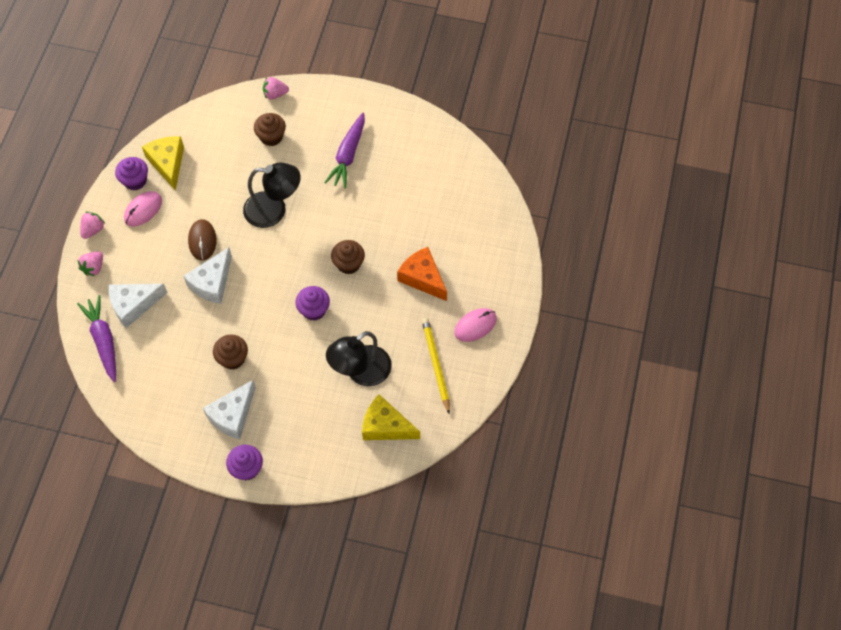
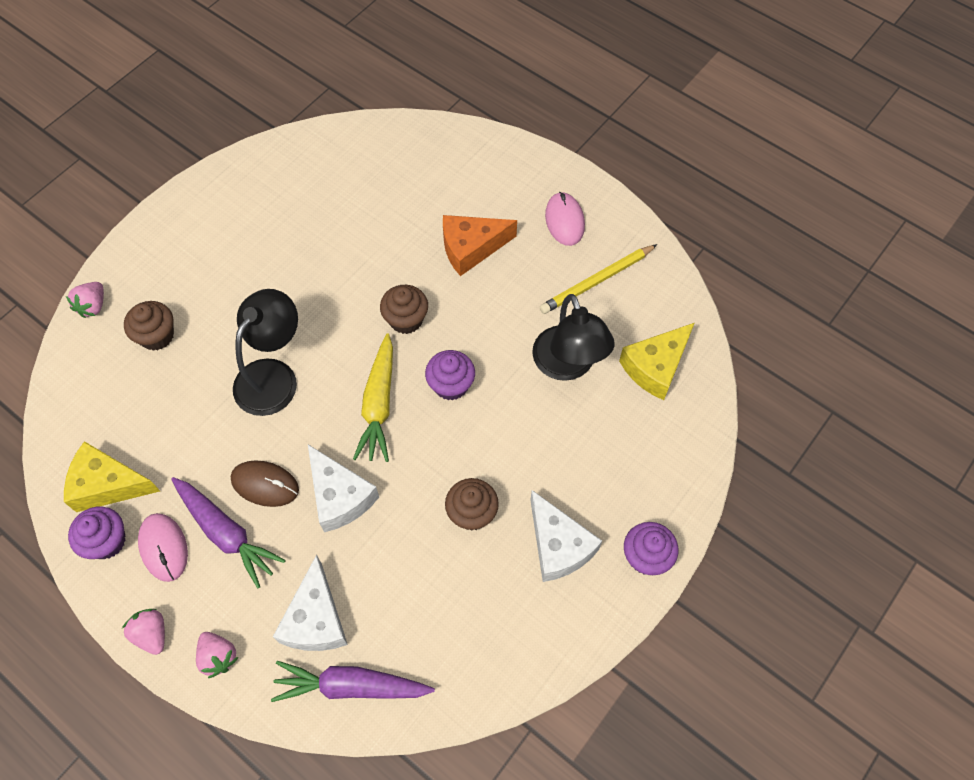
camera: 65 degrees left, 0 degrees up
purple carrot [324,112,365,189] -> purple carrot moved to [171,477,286,589]
yellow pencil [422,318,450,414] -> yellow pencil turned 45 degrees counterclockwise [540,244,657,314]
none -> yellow carrot [353,333,393,462]

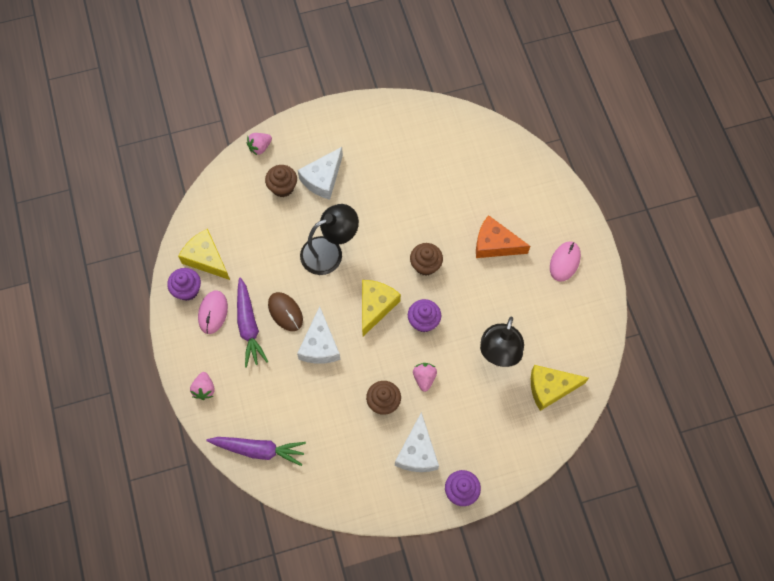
camera: 35 degrees right, 5 degrees up
pink strawberry [122,609,165,655] -> pink strawberry moved to [413,363,437,392]
purple carrot [271,661,435,702] -> purple carrot turned 150 degrees clockwise [206,437,306,466]
white cheese [273,555,348,651] -> white cheese moved to [298,147,343,200]
yellow carrot [353,333,393,462] -> yellow cheese [362,280,401,336]
yellow pencil [540,244,657,314] -> none

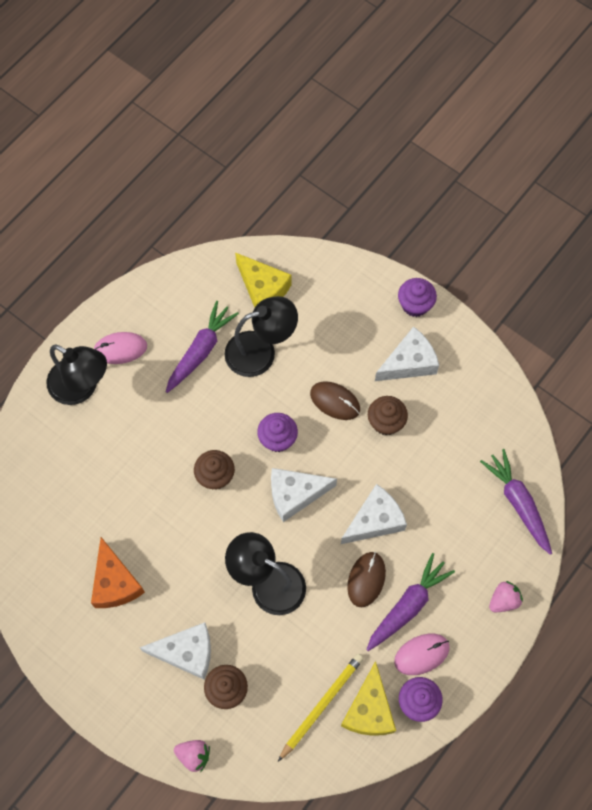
camera: 125 degrees left, 0 degrees up
yellow cheese [362,280,401,336] -> white cheese [271,468,337,522]
pink strawberry [413,363,437,392] -> brown mouse [310,381,360,420]
orange cheese [476,215,530,258] -> orange cheese moved to [91,537,145,608]
none -> black lamp [47,345,107,405]
none -> purple carrot [166,301,239,393]
none -> yellow pencil [278,653,364,761]

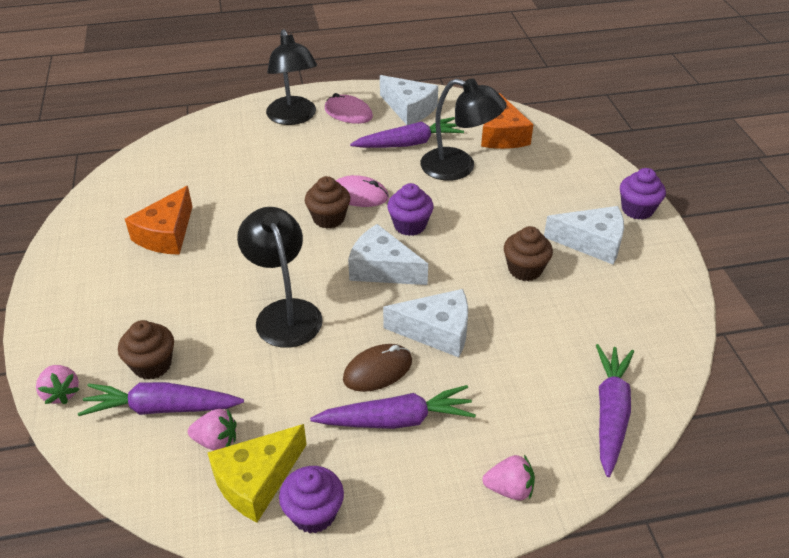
camera: 40 degrees right, 25 degrees down
white cheese [140,622,211,680] -> white cheese moved to [380,75,438,125]
yellow cheese [235,252,292,308] -> orange cheese [481,93,534,149]
yellow pencil [278,653,364,761] -> pink strawberry [188,409,236,451]
brown mouse [310,381,360,420] -> none
pink mouse [394,634,450,675] -> pink mouse moved to [336,175,389,207]
none -> purple carrot [78,382,244,416]

